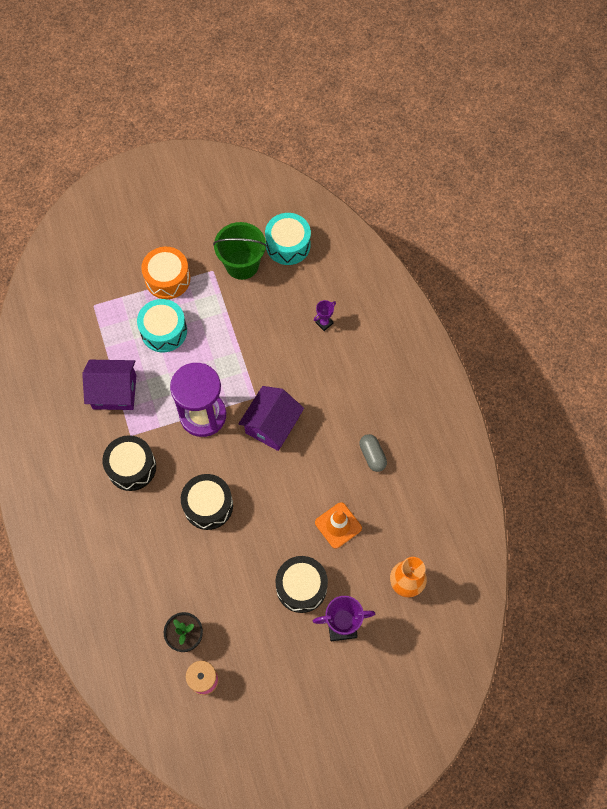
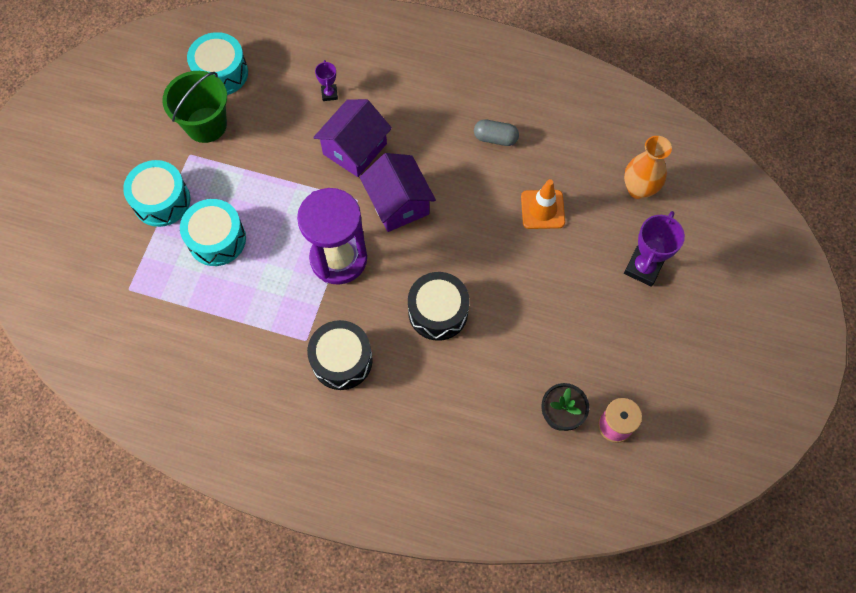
camera: 55 degrees left, 0 degrees up
purple house [82,360,136,410] -> purple house moved to [313,99,392,177]
orange drum [141,247,191,299] -> turquoise drum [123,160,190,227]
black drum [275,556,328,613] -> none

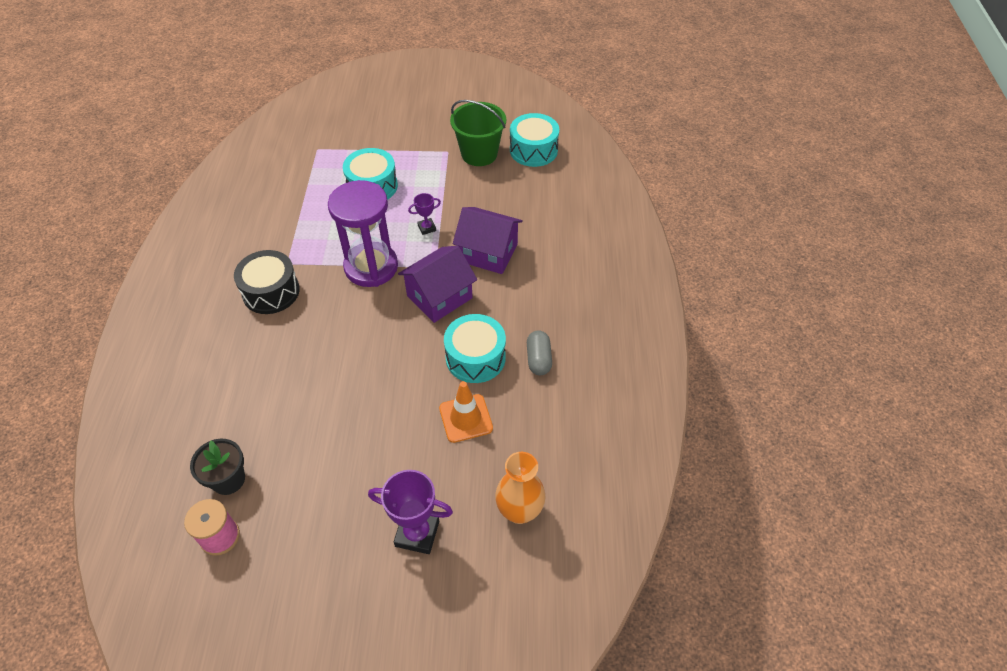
camera: 75 degrees right, 15 degrees down
turquoise drum [123,160,190,227] -> turquoise drum moved to [444,314,506,383]
purple trophy [315,60,338,101] -> purple trophy moved to [408,193,441,235]
black drum [408,272,470,341] -> none

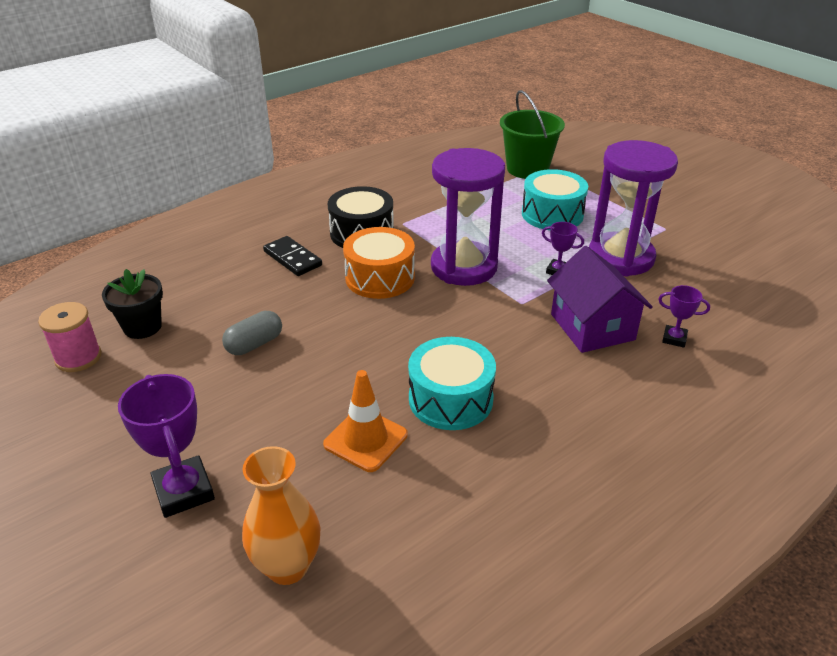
camera: 50 degrees right, 15 degrees down
purple house [398,246,477,323] -> none
green bucket [450,100,506,166] -> green bucket moved to [500,90,565,179]
turquoise drum [510,113,559,167] -> none
grey capsule [527,330,552,375] -> grey capsule moved to [222,311,282,355]
none -> black domino [263,236,322,276]
none -> orange drum [343,227,415,299]
none -> purple hourglass [589,140,678,276]
none -> purple trophy [658,285,710,348]

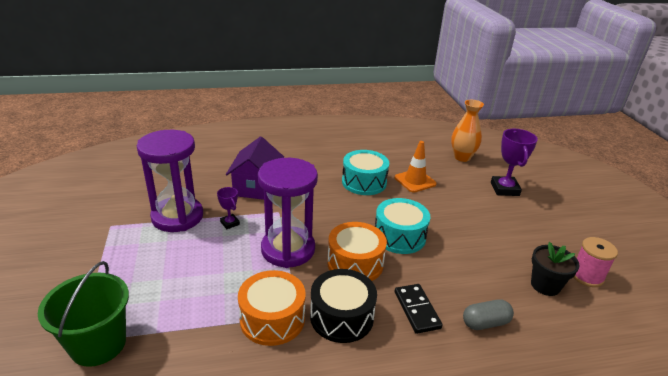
camera: 155 degrees left, 5 degrees down
grey capsule [222,311,282,355] -> grey capsule moved to [463,300,514,330]
turquoise drum [522,169,588,230] -> turquoise drum moved to [375,198,430,254]
purple trophy [658,285,710,348] -> none
none -> orange drum [238,270,306,346]

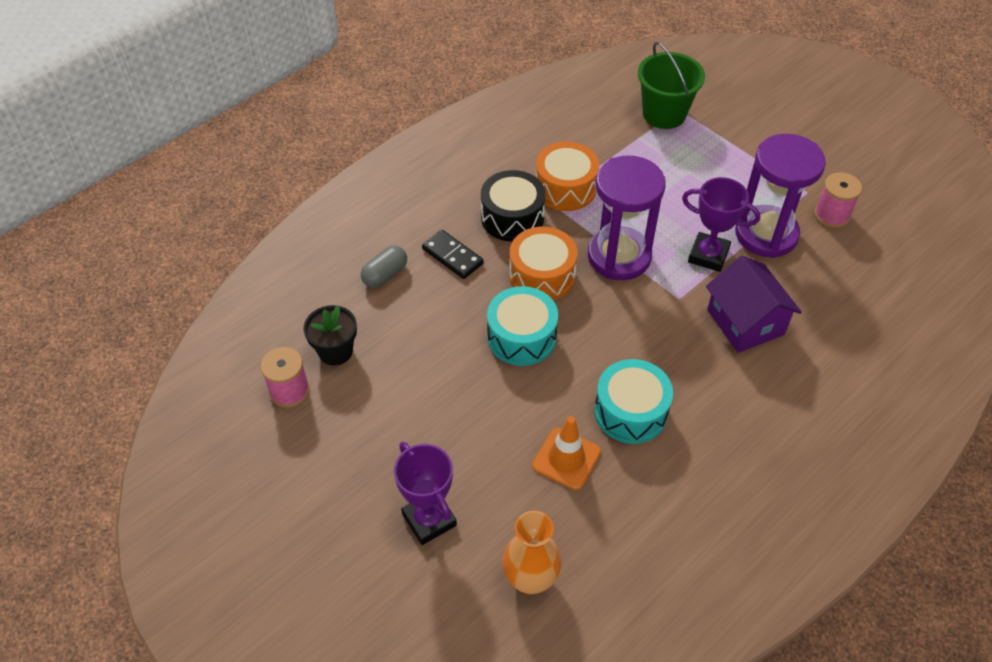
camera: 150 degrees right, 20 degrees up
purple trophy [217,187,240,229] -> purple trophy [682,177,760,272], size x1.85
none -> pink spool [814,172,862,228]

